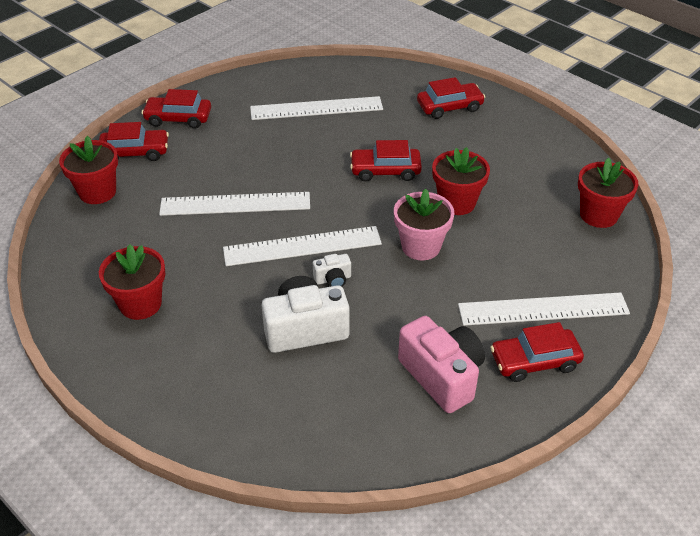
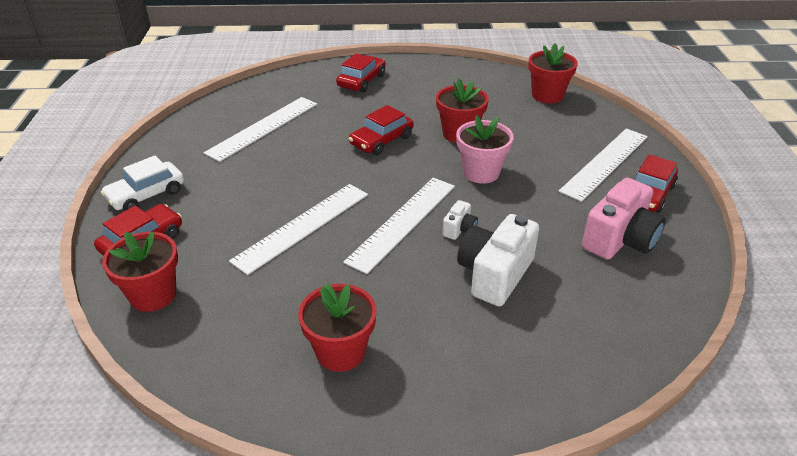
camera: 45 degrees left, 5 degrees down
red car [142,89,211,129] -> white car [101,156,184,211]
pink camera [398,316,485,413] -> pink camera turned 120 degrees clockwise [582,178,666,260]

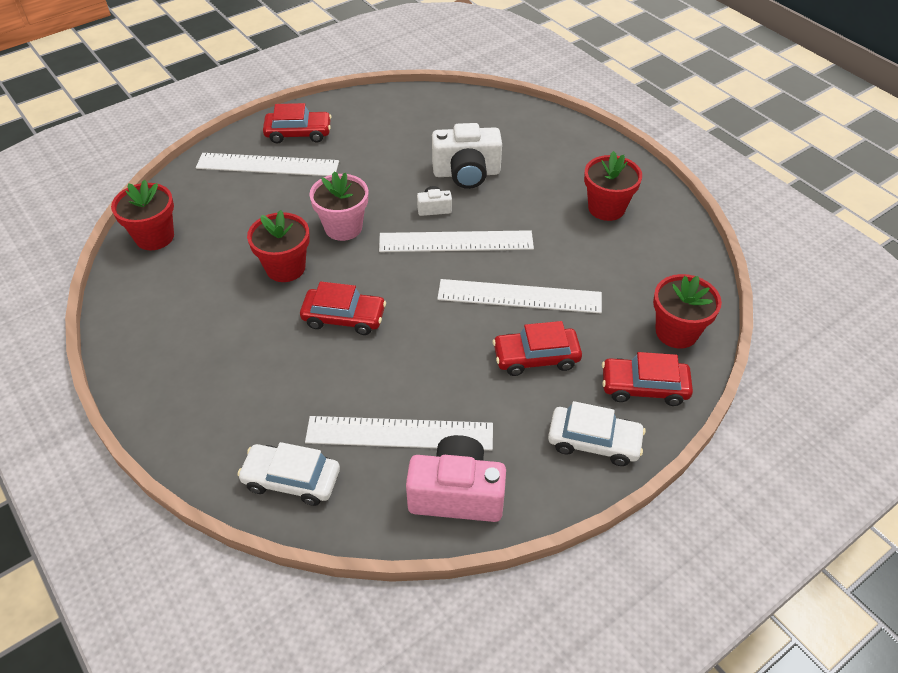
camera: 125 degrees left, 10 degrees up
red car [336,54,386,92] -> red car moved to [493,321,582,376]
pink camera [582,178,666,260] -> pink camera moved to [406,435,506,522]
none -> white car [237,442,340,506]

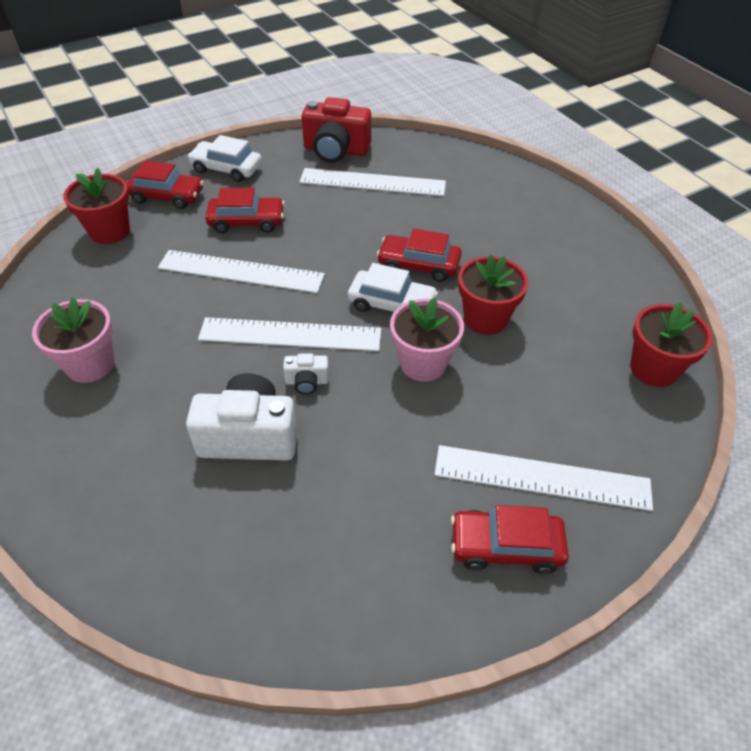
camera: 175 degrees left, 0 degrees up
white car [237,442,340,506] -> white car moved to [348,263,438,312]
pink camera [406,435,506,522] -> red camera [302,97,371,162]
red flower pot [584,151,642,221] -> pink flower pot [32,297,114,383]

